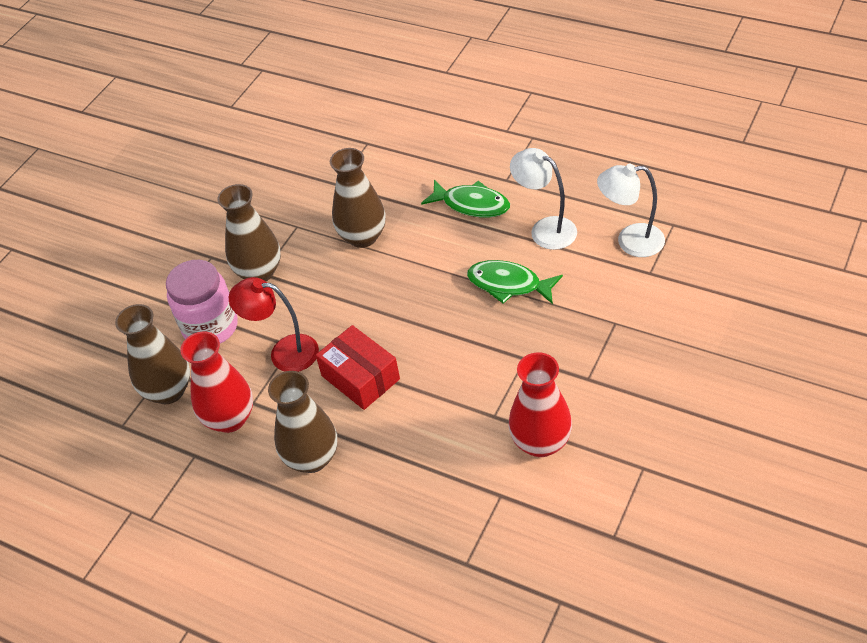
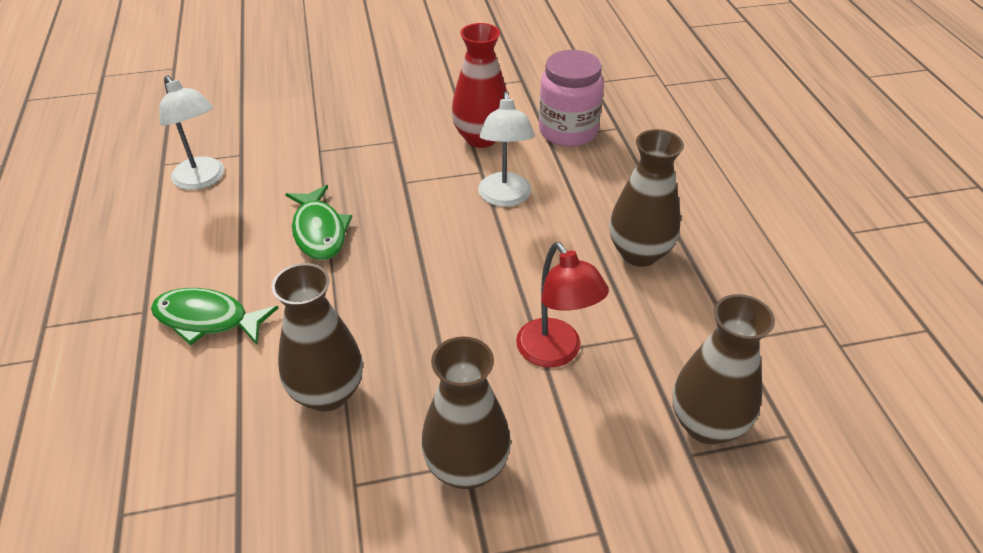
camera: 135 degrees left, 5 degrees down
pink jar [166,260,238,344] -> pink jar moved to [539,50,604,147]
red vase [180,331,253,433] -> none
red box [316,325,400,410] -> none
green fish [421,180,510,217] -> green fish turned 60 degrees counterclockwise [151,288,278,345]
white lamp [510,148,577,250] -> white lamp moved to [478,91,535,207]

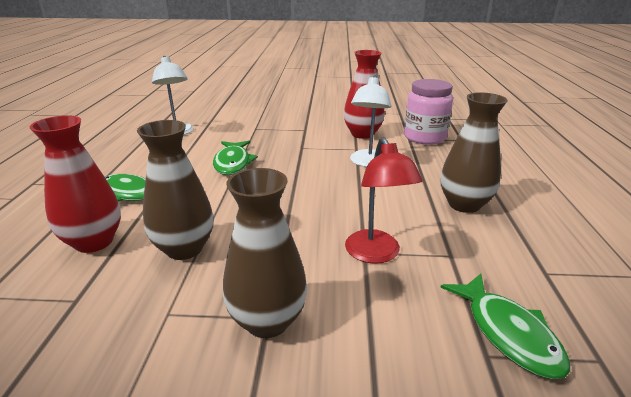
camera: 15 degrees right, 15 degrees down
brown vase [673,294,775,444] -> green fish [440,273,570,379]
none -> red vase [30,115,121,253]

